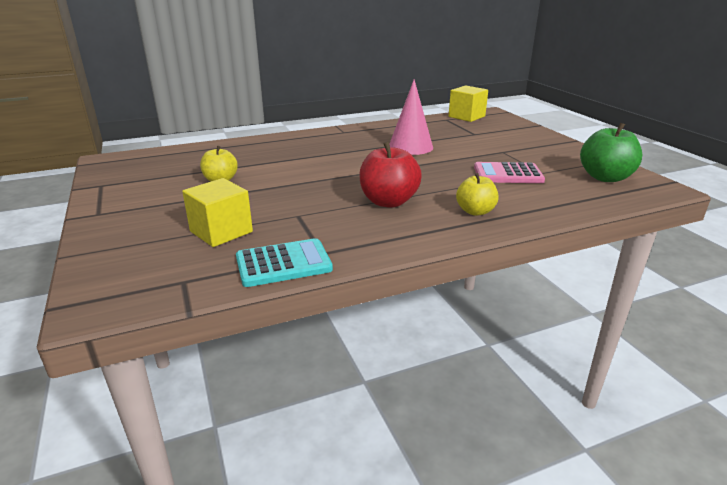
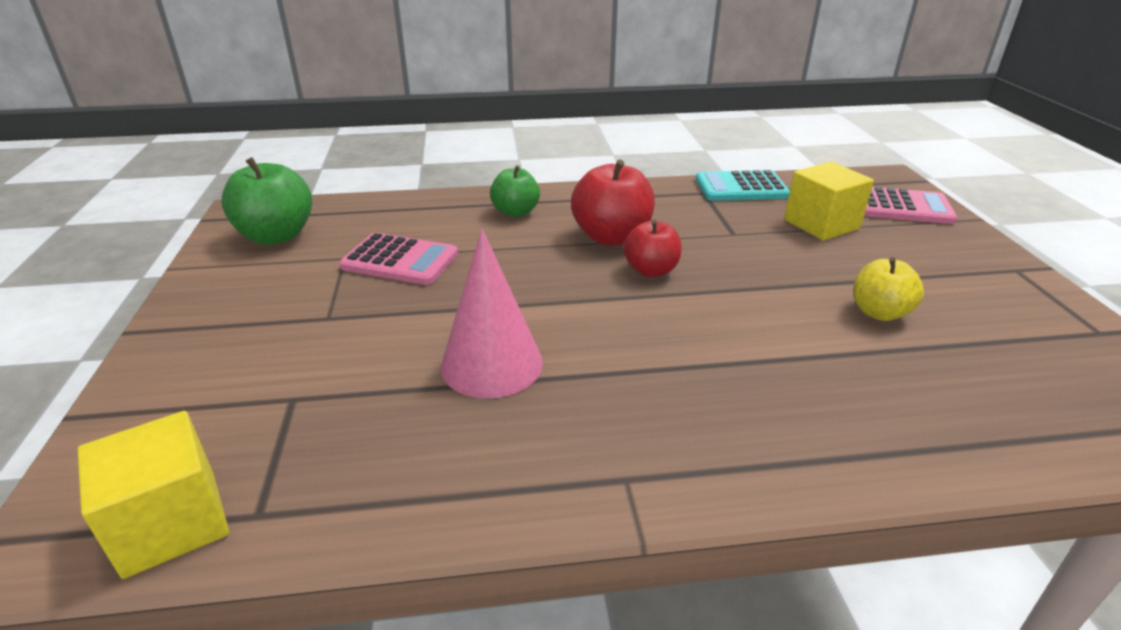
camera: 165 degrees left, 5 degrees up
yellow apple [456,173,499,216] -> green apple [490,165,540,217]
none -> red apple [624,220,682,277]
none -> pink calculator [864,187,958,224]

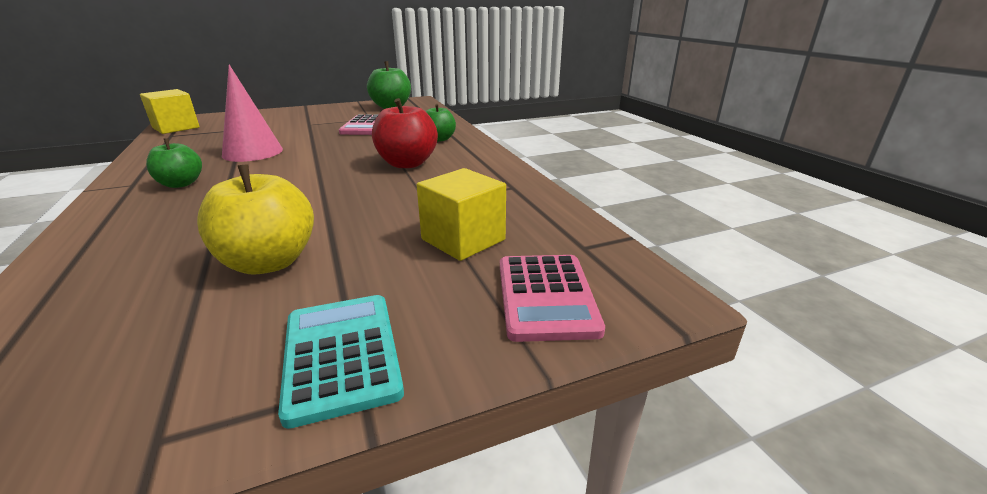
camera: 75 degrees right, 5 degrees down
red apple [624,220,682,277] -> none
turquoise calculator [696,170,790,201] -> turquoise calculator moved to [278,295,404,429]
yellow apple [853,257,924,321] -> yellow apple [197,164,314,274], size x1.56
none -> green apple [146,138,202,188]

